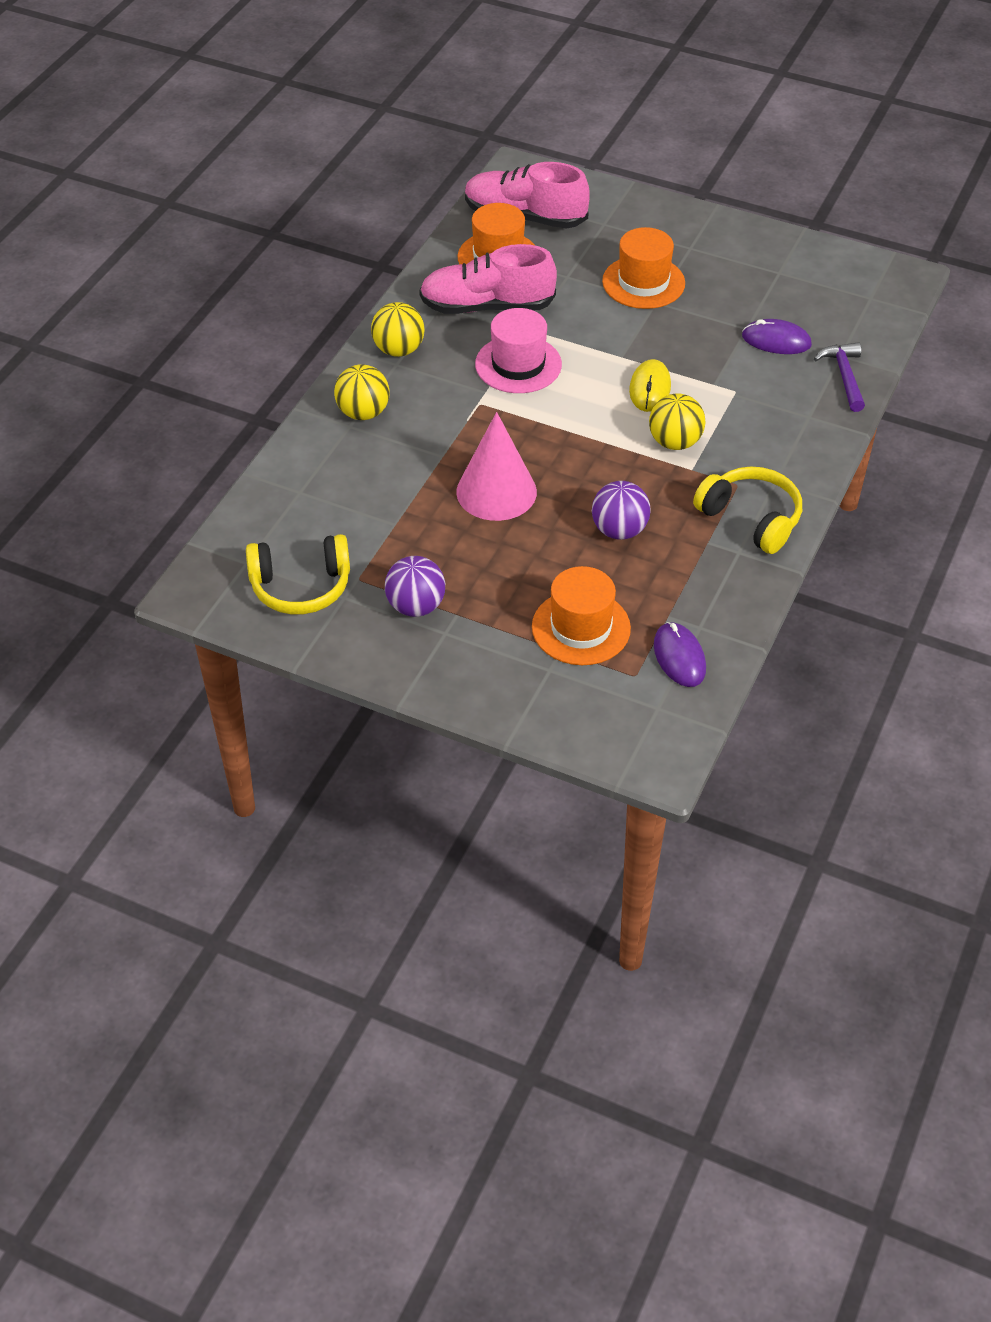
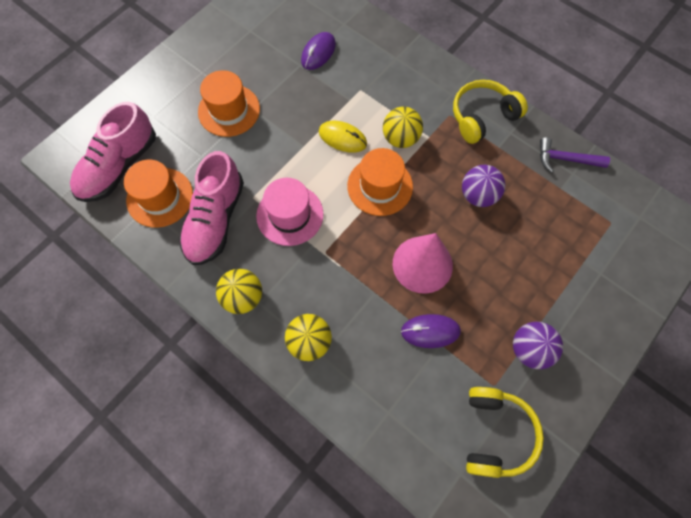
camera: 75 degrees left, 20 degrees up
orange hat [532,566,631,665] -> orange hat moved to [347,148,413,216]
purple mouse [654,622,706,687] -> purple mouse moved to [401,314,461,348]
purple hammer [814,342,865,412] -> purple hammer moved to [540,137,610,173]

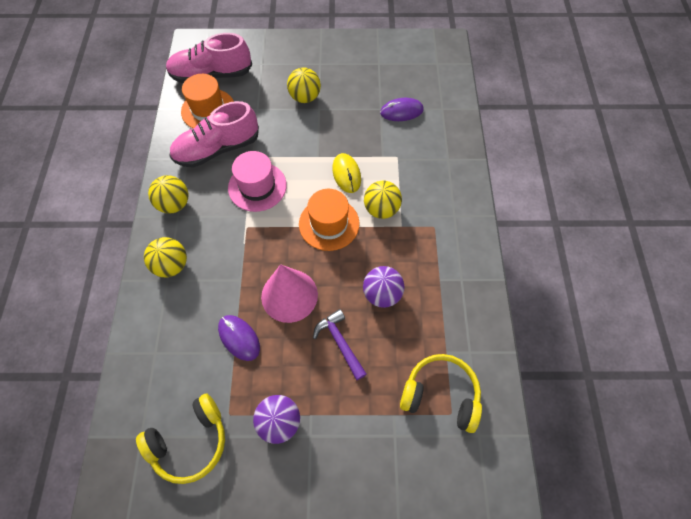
camera: 50 degrees right, 5 degrees down
orange hat [198,70,260,137] -> yellow ball [287,67,321,103]
yellow headphones [453,80,528,144] -> yellow headphones moved to [400,354,482,433]
purple hammer [540,137,610,173] -> purple hammer moved to [313,309,367,380]

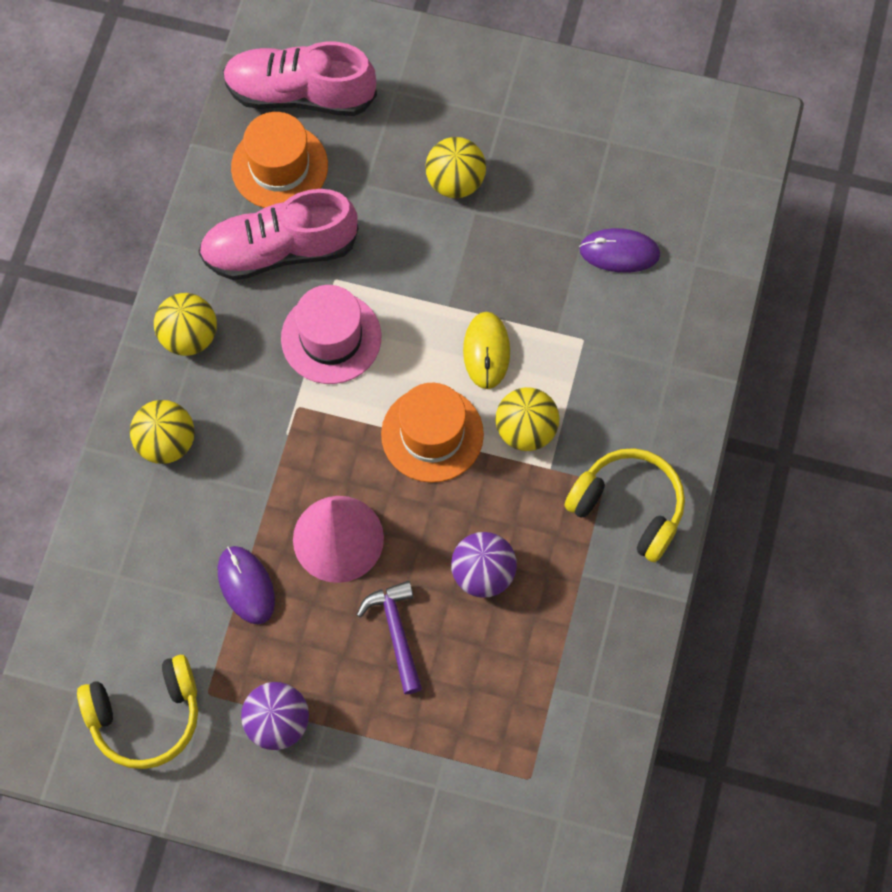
camera: 15 degrees right, 5 degrees up
yellow headphones [400,354,482,433] -> yellow headphones moved to [564,448,685,562]

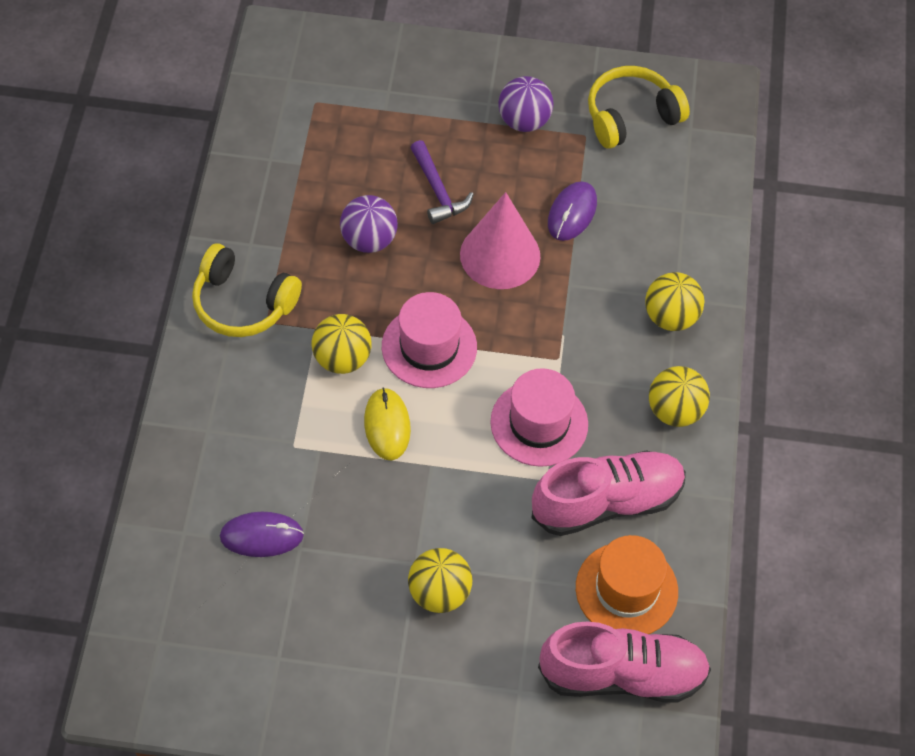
camera: 170 degrees right, 10 degrees down
purple mouse [218,546,275,624] -> purple mouse turned 60 degrees clockwise [548,181,597,241]
orange hat [381,383,484,483] -> pink hat [382,292,477,388]

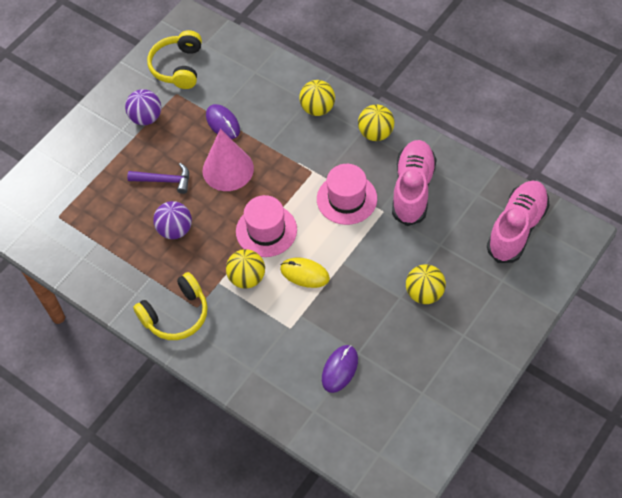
camera: 55 degrees left, 0 degrees up
orange hat [576,535,678,634] -> none

